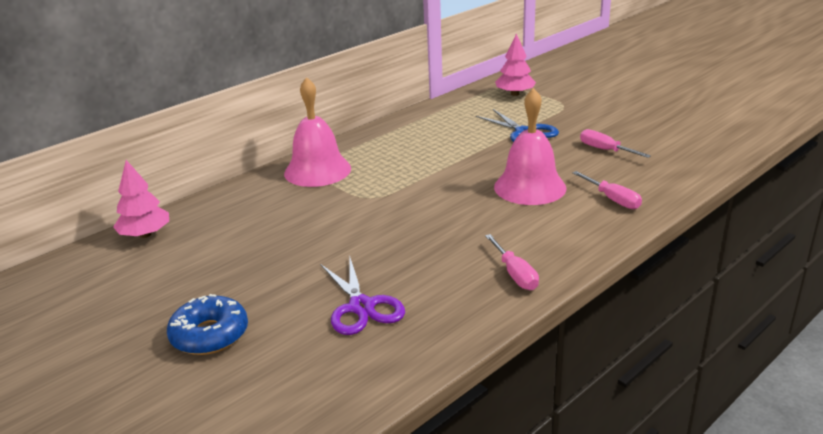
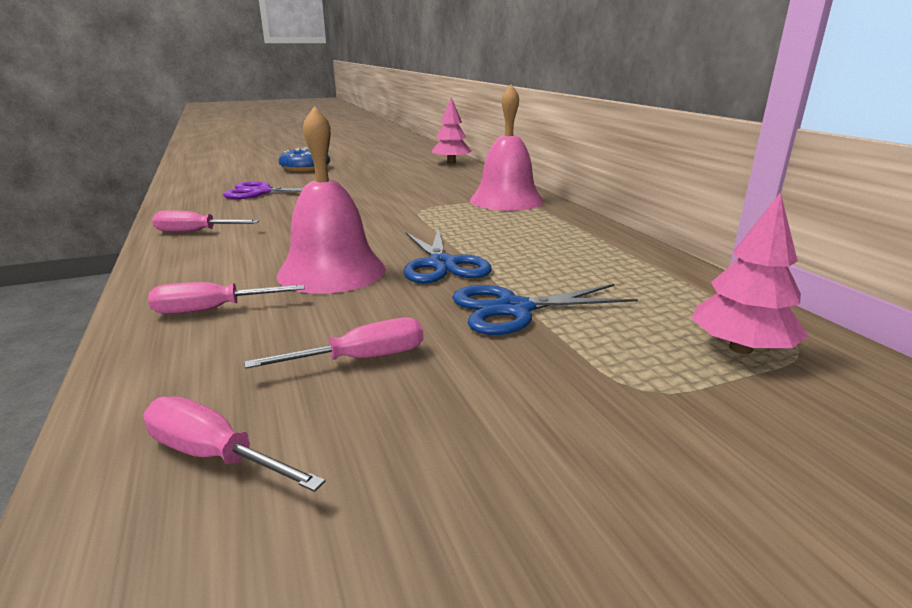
camera: 110 degrees right, 5 degrees down
none -> pink screwdriver [143,396,325,492]
none -> blue scissors [403,229,492,283]

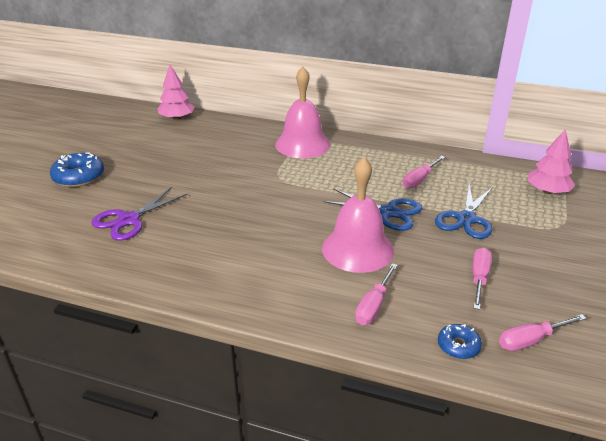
camera: 50 degrees left, 10 degrees up
pink screwdriver [152,210,259,233] -> pink screwdriver moved to [403,156,445,189]
none -> blue donut [438,324,482,359]

